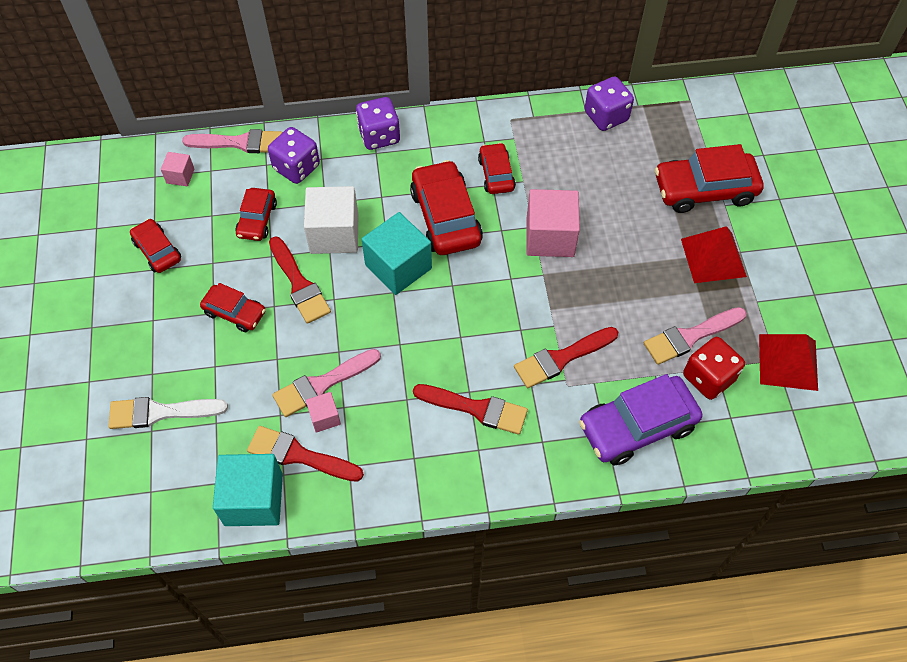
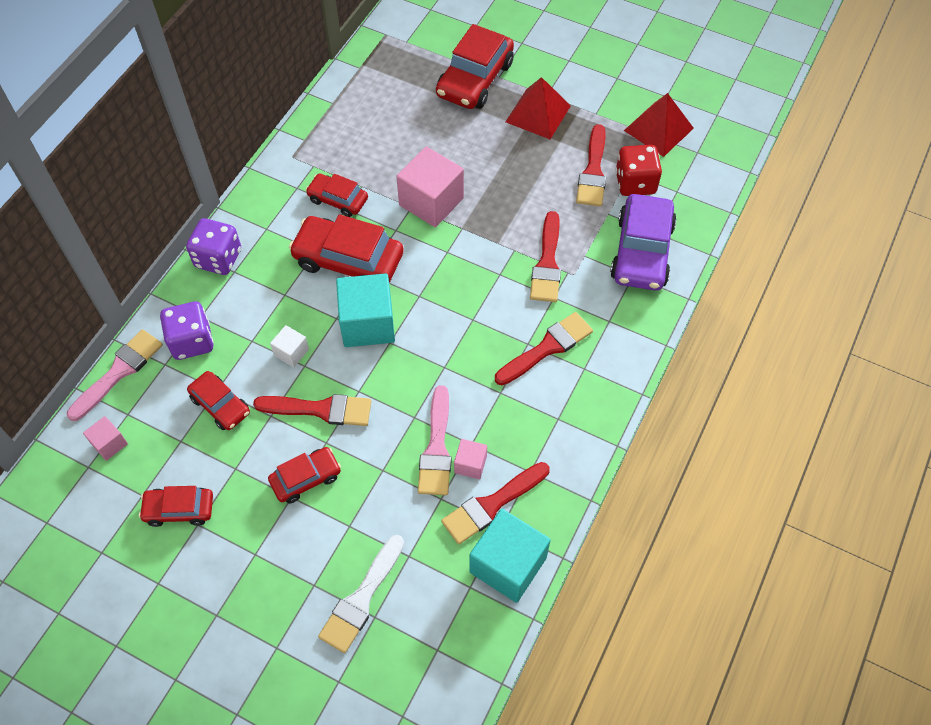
camera: 55 degrees left, 0 degrees up
white cube [304,186,358,254] -> white cube [270,325,309,367], size x0.50
purple dice [584,76,634,131] -> none
pink brush [644,307,746,365] -> red brush [576,124,606,206]

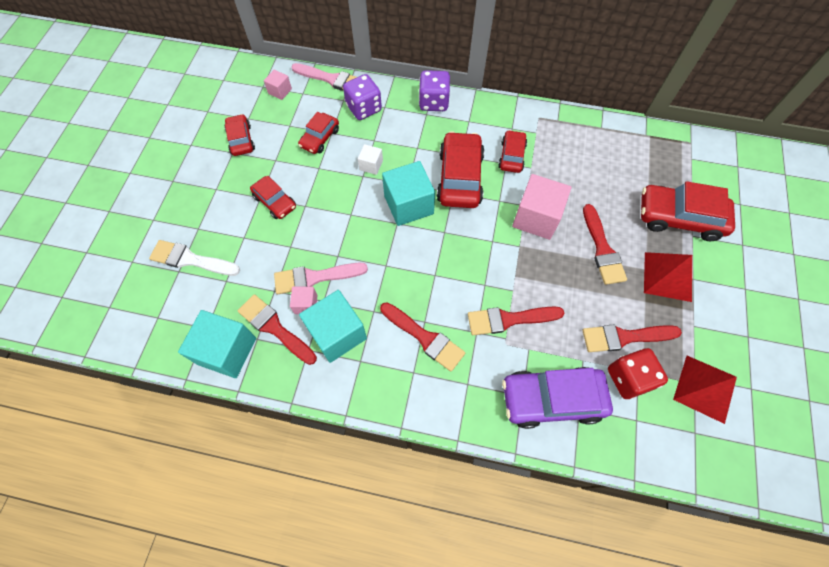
camera: 75 degrees right, 5 degrees up
red brush [253,394,371,426] -> red brush moved to [583,204,627,285]
none -> turquoise cube [299,290,367,363]

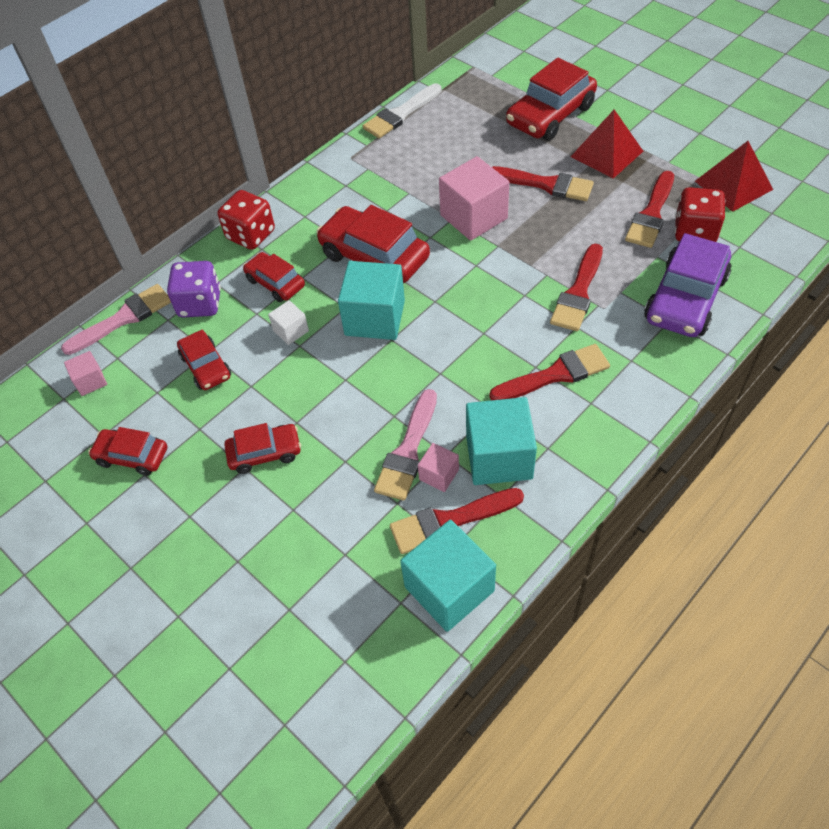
camera: 55 degrees left, 10 degrees down
white brush [149,240,240,276] -> white brush moved to [363,83,441,138]
purple dice [419,70,450,111] -> red dice [218,190,275,250]
red car [498,130,527,173] -> red car moved to [243,252,305,302]

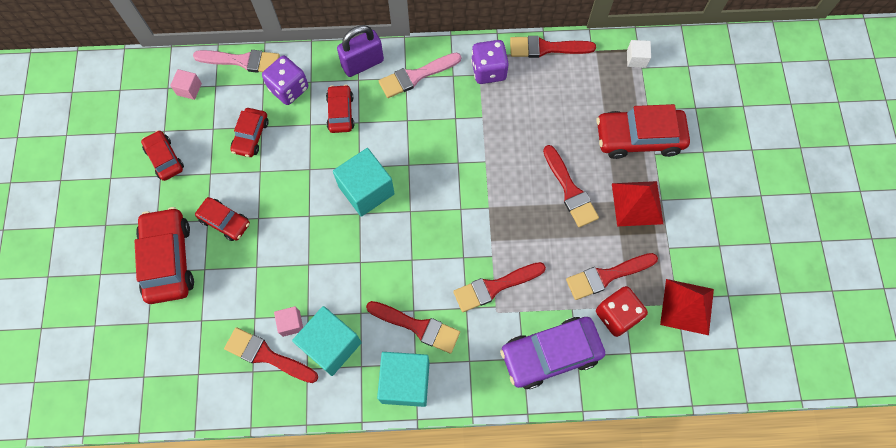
camera: 40 degrees right, 15 degrees up
red dice [218,190,275,250] -> purple padlock [337,25,384,77]
white cube [268,300,309,345] -> white cube moved to [627,40,651,68]
red car [317,205,430,283] -> red car moved to [134,207,194,304]
white brush [363,83,441,138] -> red brush [510,36,596,58]
pink brush [374,389,437,501] -> pink brush moved to [379,52,461,98]
turquoise cube [400,520,496,632] -> turquoise cube moved to [377,352,430,407]
pink cube [439,156,509,241] -> none
none -> purple dice [471,40,509,84]

